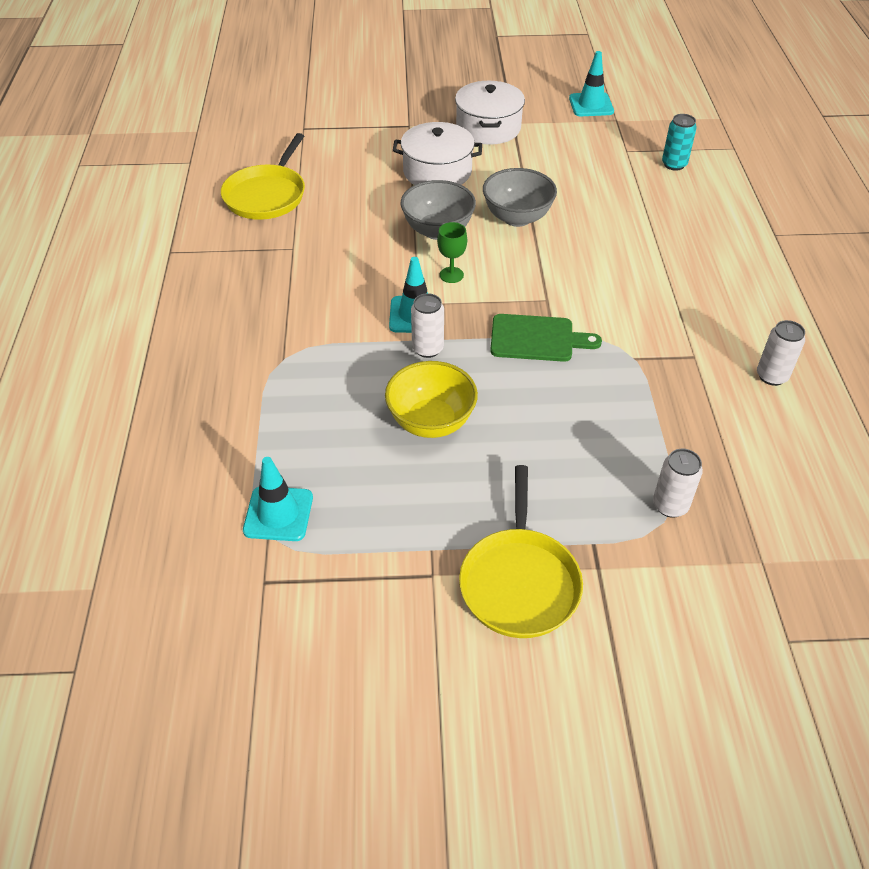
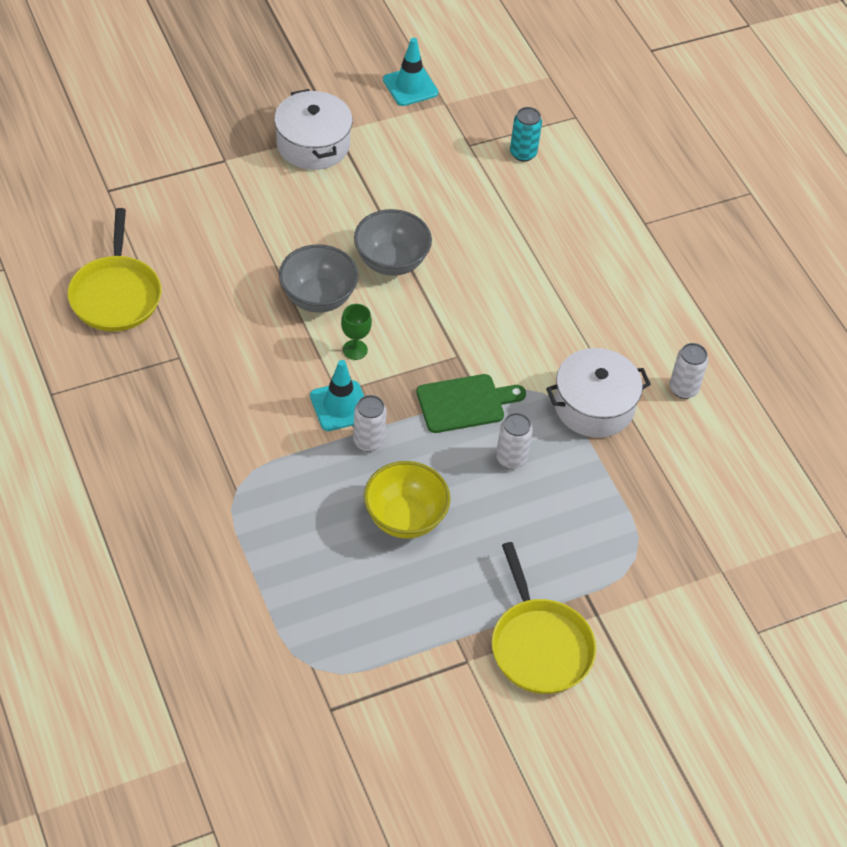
camera: 25 degrees left, 5 degrees up
turquoise traffic cone [243,457,313,541] -> none
white pot [393,122,482,185] -> white pot moved to [546,348,651,438]
white can [653,449,703,518] -> white can moved to [496,413,533,469]

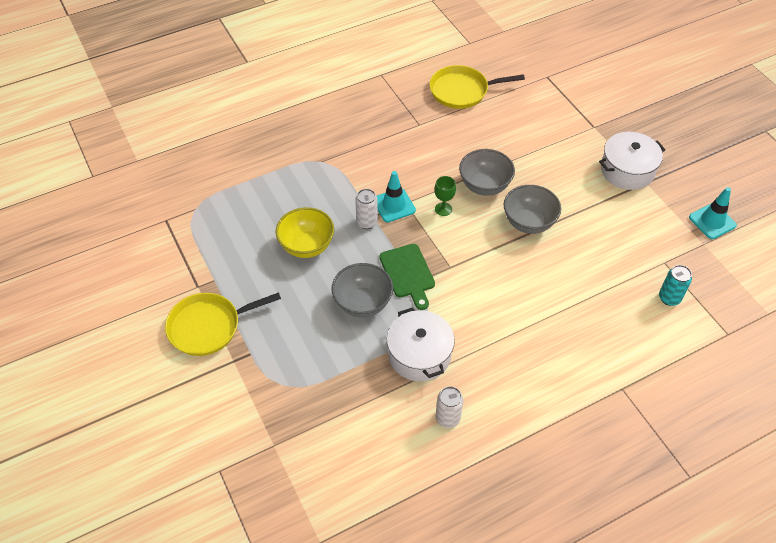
camera: 90 degrees right, 0 degrees up
white can [496,413,533,469] -> grey bowl [332,263,393,318]

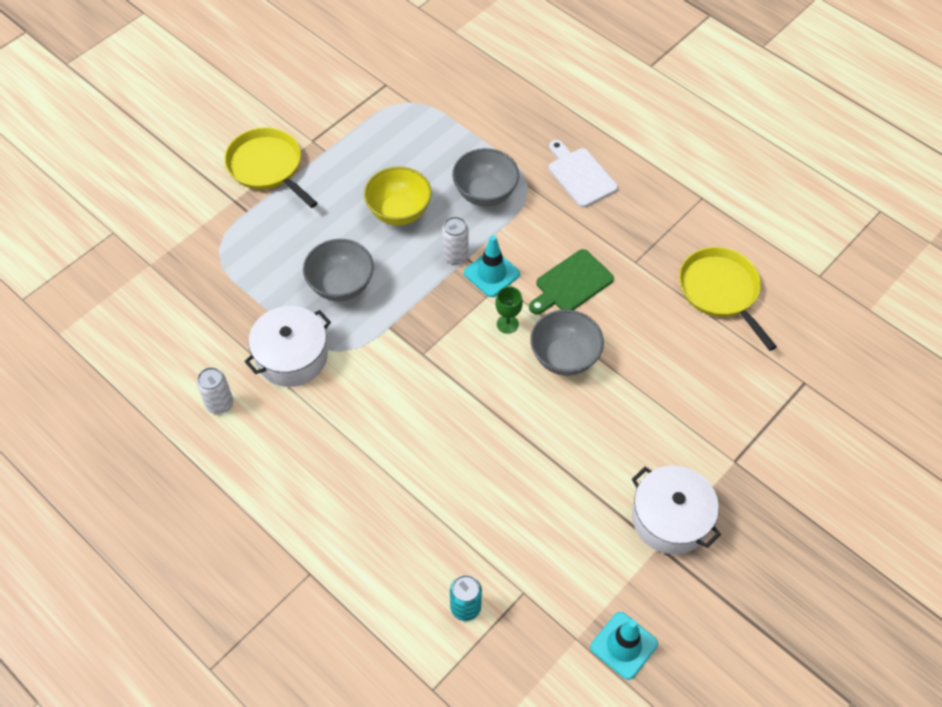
camera: 70 degrees right, 5 degrees up
green cutting board [379,244,435,310] -> green cutting board moved to [529,249,614,315]
grey bowl [504,185,561,234] -> grey bowl moved to [452,148,519,206]
none -> white cutting board [549,140,618,207]

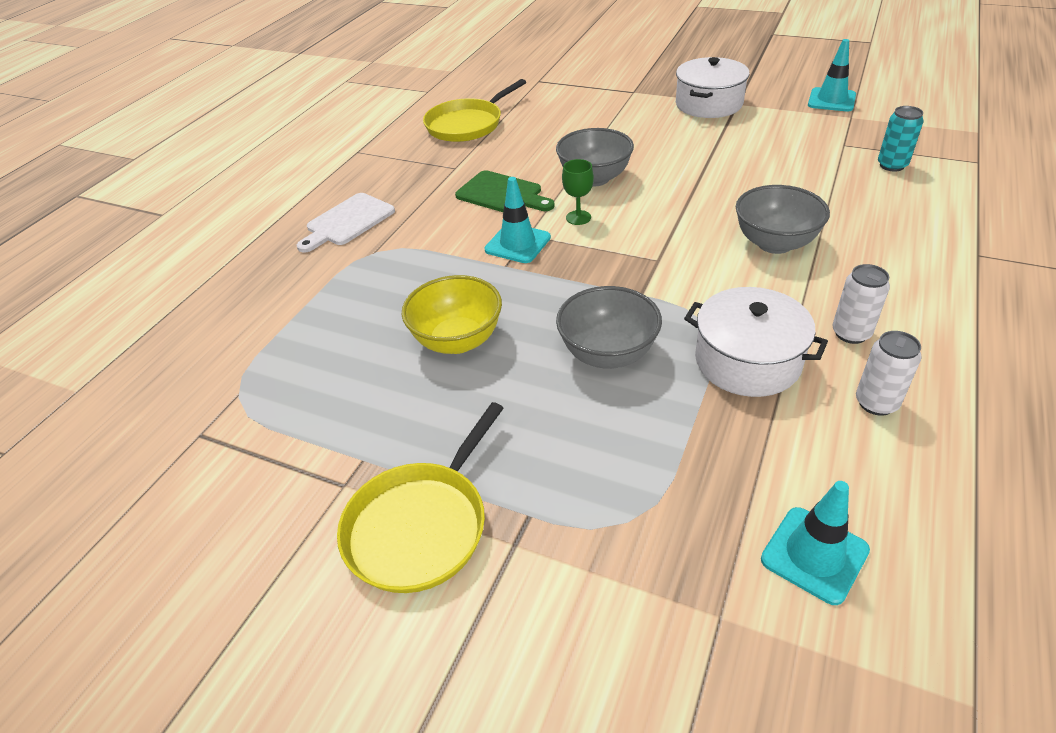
camera: 105 degrees left, 15 degrees down
white can [442,217,469,264] -> white can moved to [832,264,890,344]
grey bowl [452,148,519,206] -> grey bowl moved to [736,185,830,254]
none -> turquoise traffic cone [761,481,870,605]

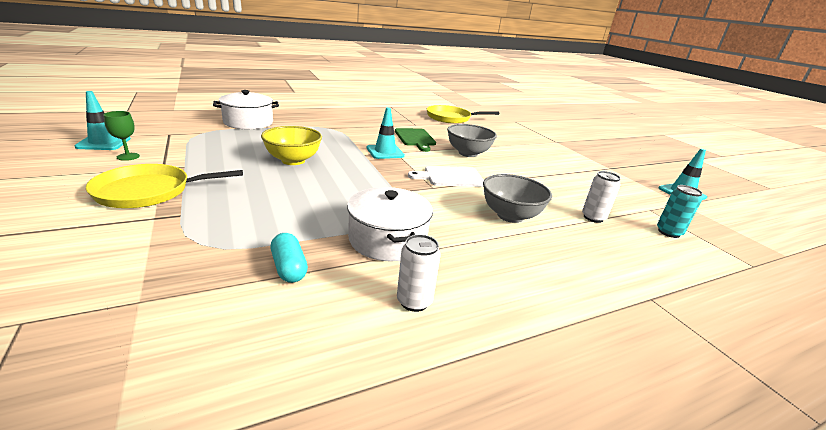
camera: 35 degrees right, 15 degrees down
white cutting board [297,193,395,252] -> white cutting board moved to [408,166,484,187]
grey bowl [556,286,662,369] -> none
green goblet [562,159,594,225] -> green goblet moved to [104,111,140,161]
white pot [676,57,750,118] -> white pot moved to [213,90,279,129]
turquoise traffic cone [761,481,870,605] -> turquoise traffic cone moved to [75,91,131,150]
white can [832,264,890,344] -> white can moved to [582,171,621,223]
none -> turquoise capsule [271,233,308,283]

